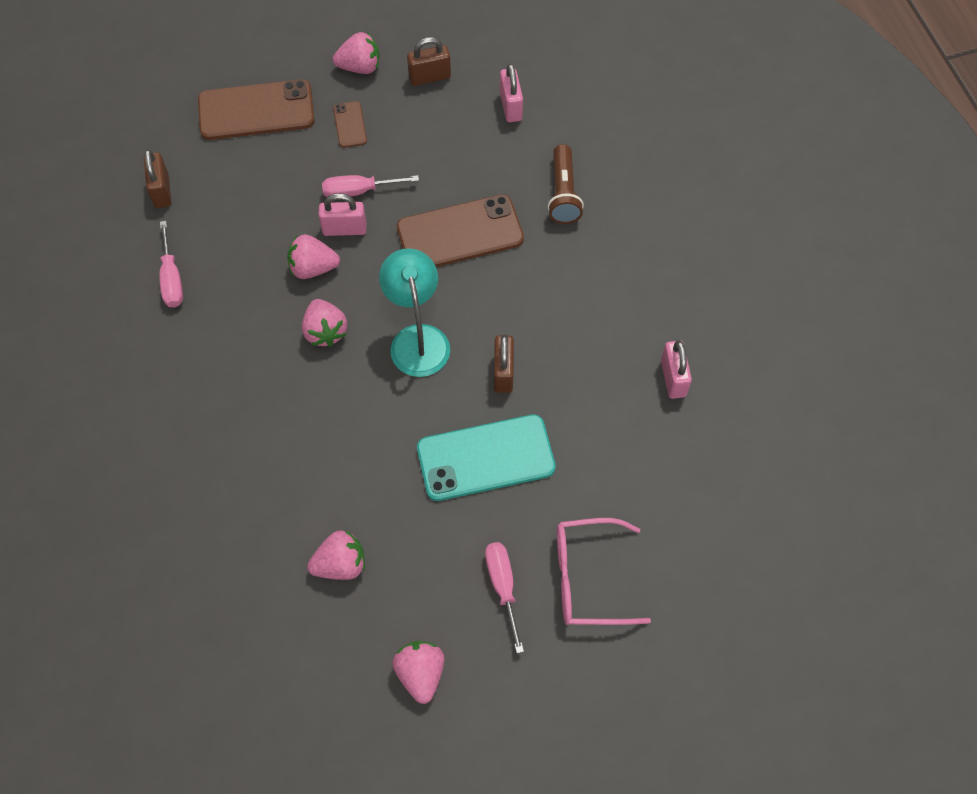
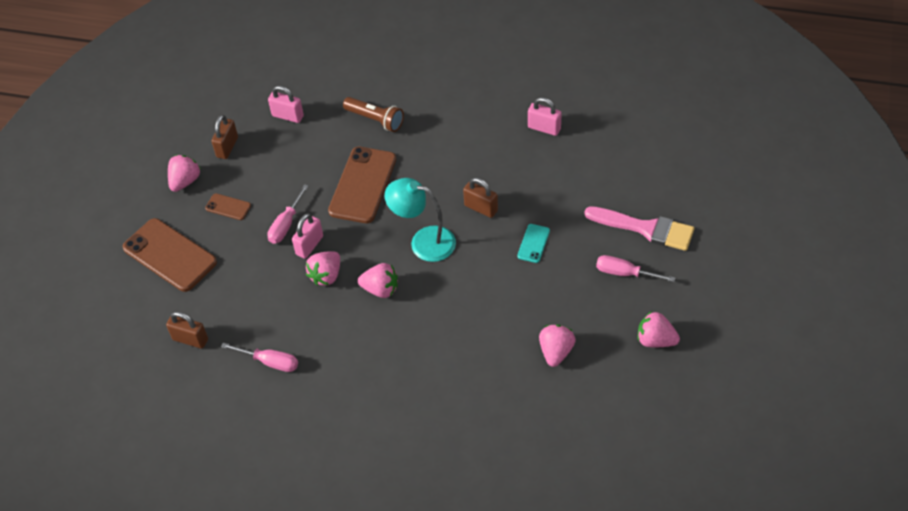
camera: 55 degrees left, 10 degrees down
brown phone [198,79,315,140] -> brown phone turned 75 degrees counterclockwise [123,218,217,292]
turquoise phone [417,415,556,501] -> turquoise phone [517,224,550,263], size x0.47
pink glasses [557,518,651,625] -> pink brush [584,206,694,251]

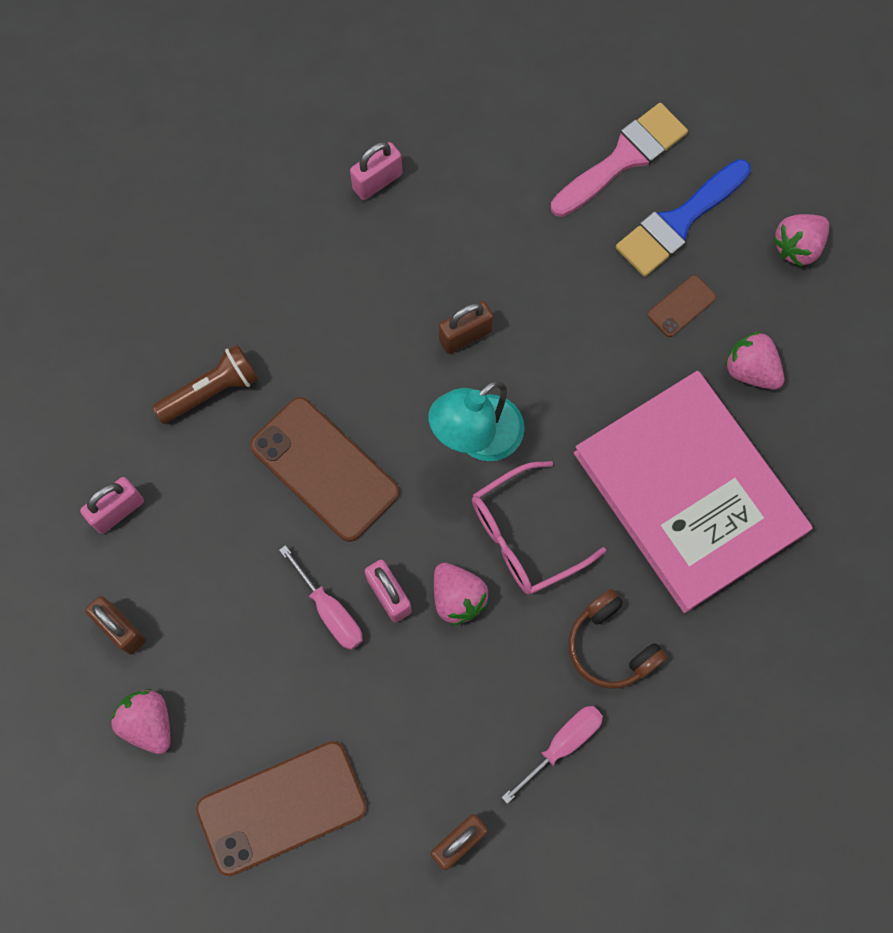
camera: 65 degrees left, 20 degrees up
brown phone [205,193,251,220] -> brown phone moved to [648,275,716,337]
pink strawberry [358,263,398,298] -> pink glasses [472,461,606,594]
turquoise phone [517,224,550,263] -> none
pink screwdriver [596,255,675,282] -> blue brush [616,159,751,277]
none -> brown headphones [568,589,667,688]
none -> pink book [574,371,813,613]

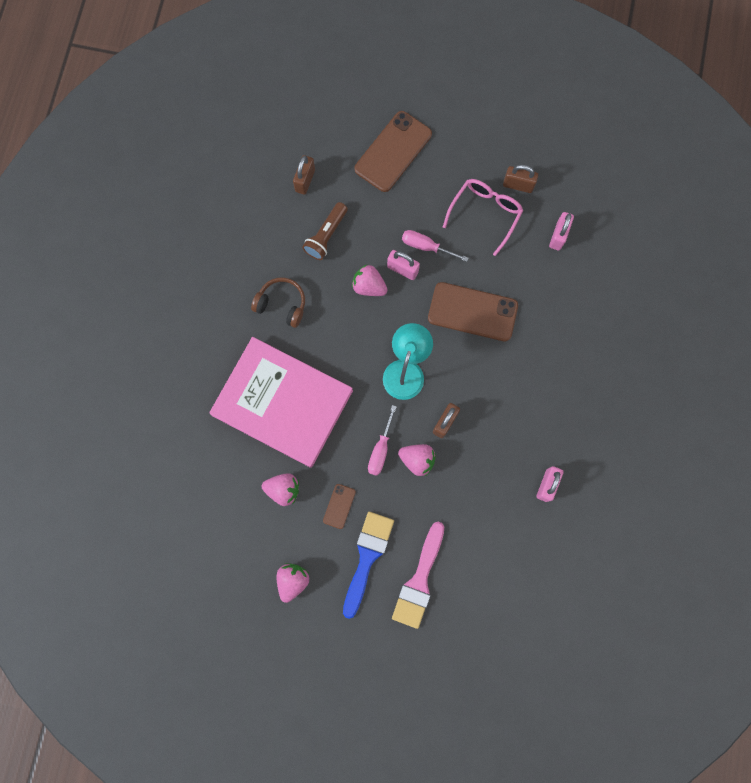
camera: 150 degrees right, 5 degrees up
pink strawberry [111,689,170,754] -> pink strawberry moved to [398,444,436,476]
brown flashlight [152,345,258,424] -> brown flashlight moved to [302,202,348,260]
pink glasses [472,461,606,594] -> pink glasses moved to [443,179,523,256]
pink screwdriver [501,706,603,804] -> pink screwdriver moved to [368,405,397,476]

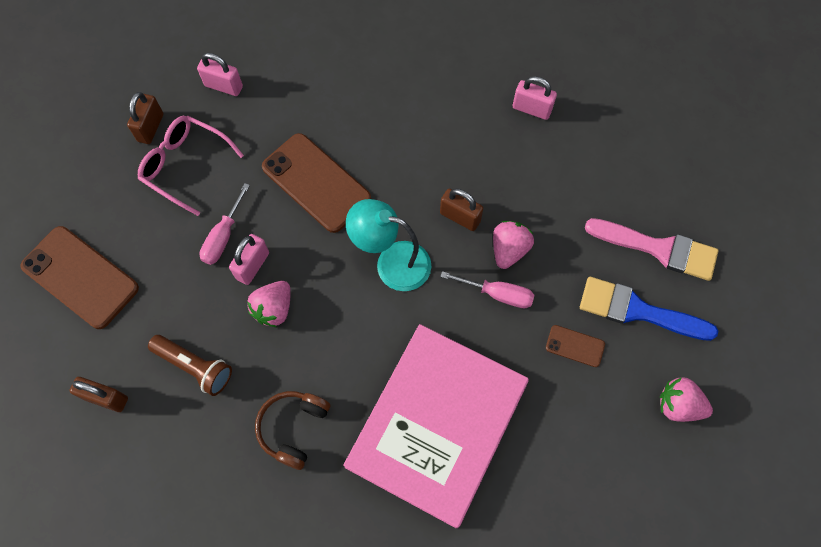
camera: 90 degrees left, 10 degrees down
pink strawberry [262,473,299,506] -> none
brown phone [428,282,518,341] -> brown phone turned 60 degrees counterclockwise [262,133,371,233]

